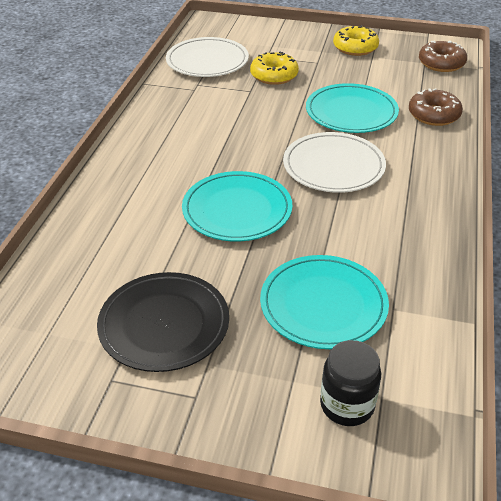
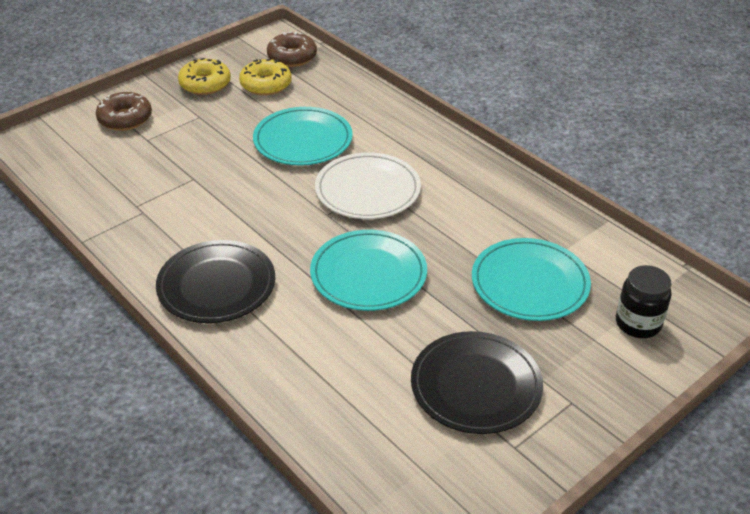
camera: 55 degrees left, 0 degrees up
white plate [166,37,249,77] -> none
yellow donut [250,51,299,85] -> yellow donut moved to [239,59,292,95]
brown donut [409,88,463,126] -> brown donut moved to [96,92,152,131]
none -> black plate [156,240,275,323]

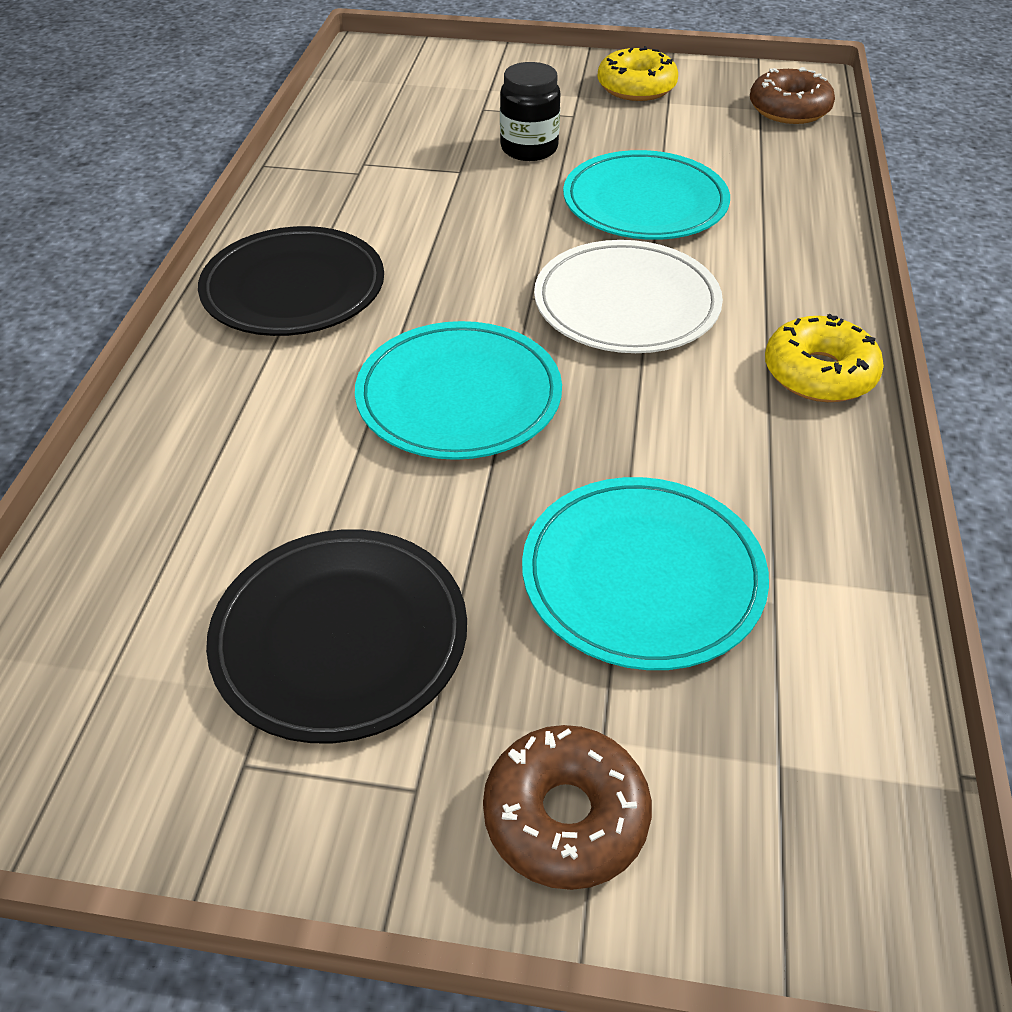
camera: 50 degrees right, 5 degrees up
brown donut [96,92,152,131] -> brown donut moved to [483,725,652,890]
yellow donut [239,59,292,95] -> yellow donut moved to [765,314,884,402]
black jar [616,265,672,338] -> black jar moved to [500,62,561,161]

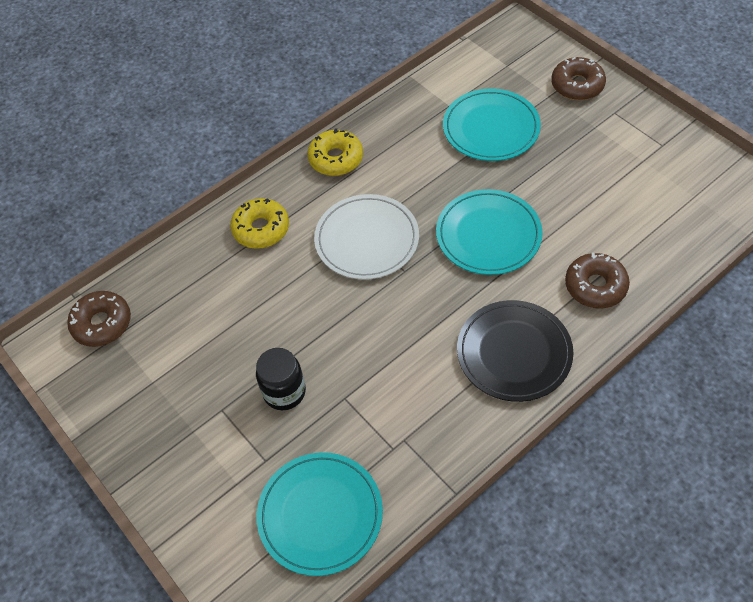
camera: 135 degrees left, 10 degrees up
black plate [206,529,467,743] -> none
turquoise plate [563,150,730,240] -> turquoise plate moved to [256,452,383,576]
yellow donut [597,46,678,101] -> yellow donut moved to [230,198,289,249]
none -> brown donut [565,253,630,308]

